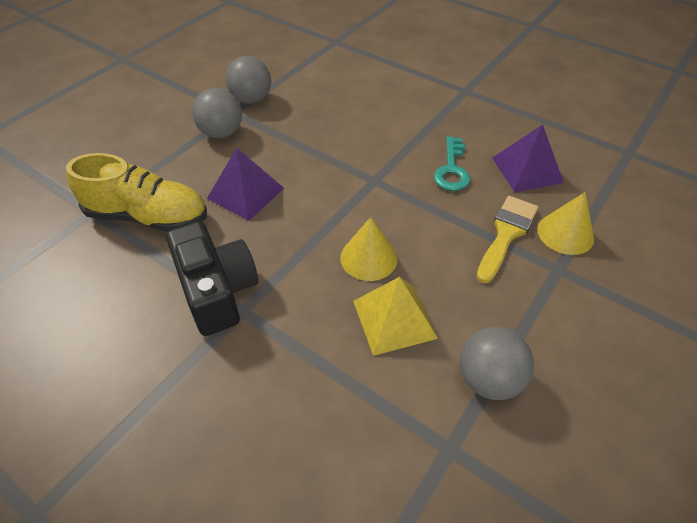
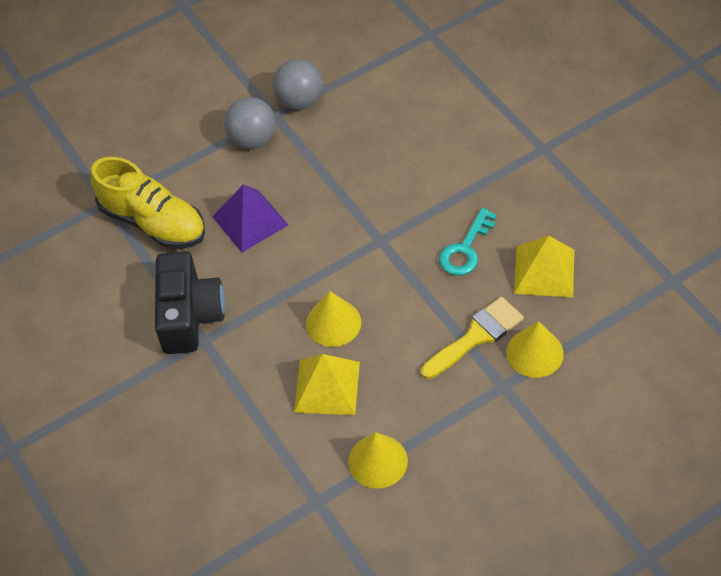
camera: 25 degrees right, 5 degrees up
grey ball [460,327,534,400] -> yellow cone [348,432,408,489]
purple pyramid [492,124,564,192] -> yellow pyramid [514,235,574,297]

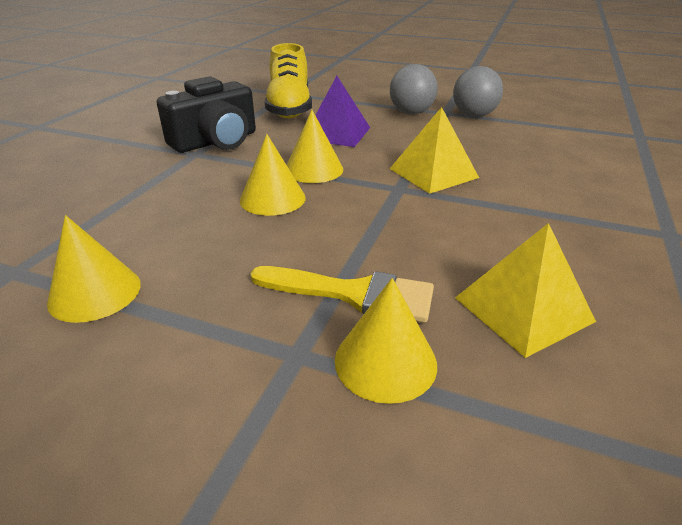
camera: 50 degrees right, 20 degrees down
yellow pyramid [294,354,360,415] -> yellow pyramid moved to [390,107,479,194]
turquoise key [439,208,497,276] -> none
none -> yellow cone [287,110,343,183]

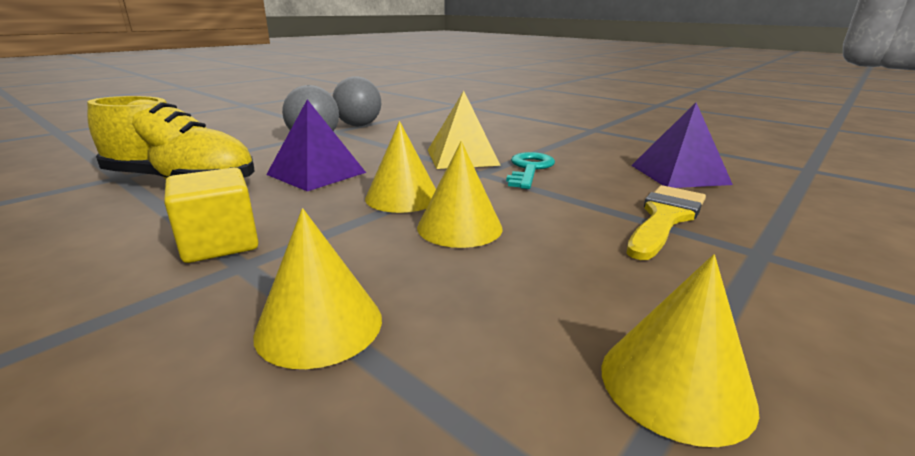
camera: 70 degrees left, 10 degrees down
black camera [157,76,256,153] -> yellow cube [164,168,259,263]
yellow cone [335,278,437,404] -> yellow cone moved to [253,208,382,369]
yellow pyramid [455,223,596,358] -> purple pyramid [631,103,733,188]
none -> turquoise key [506,152,555,189]

